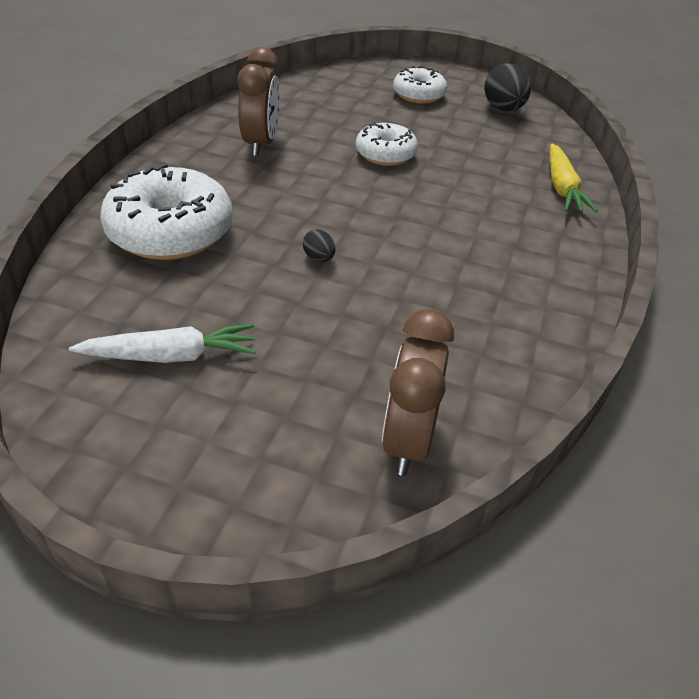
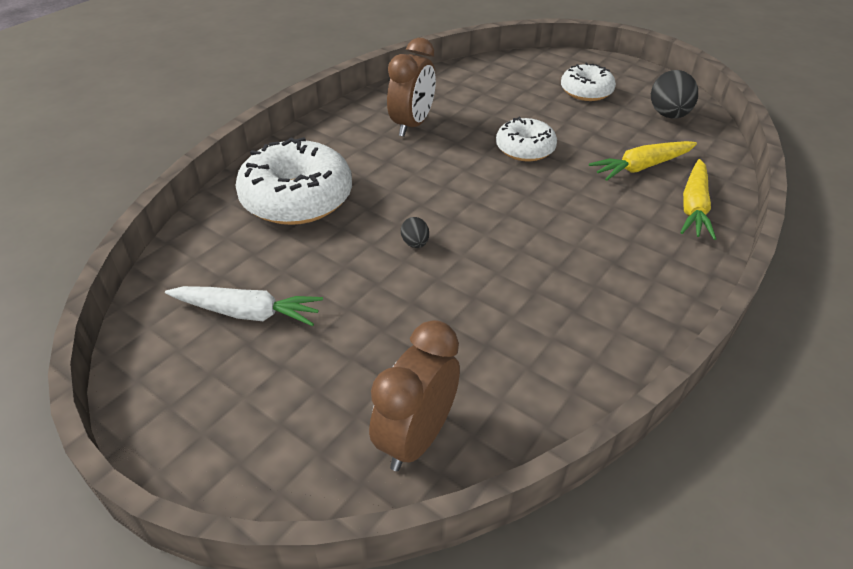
camera: 20 degrees right, 0 degrees up
none -> yellow carrot [589,141,697,181]

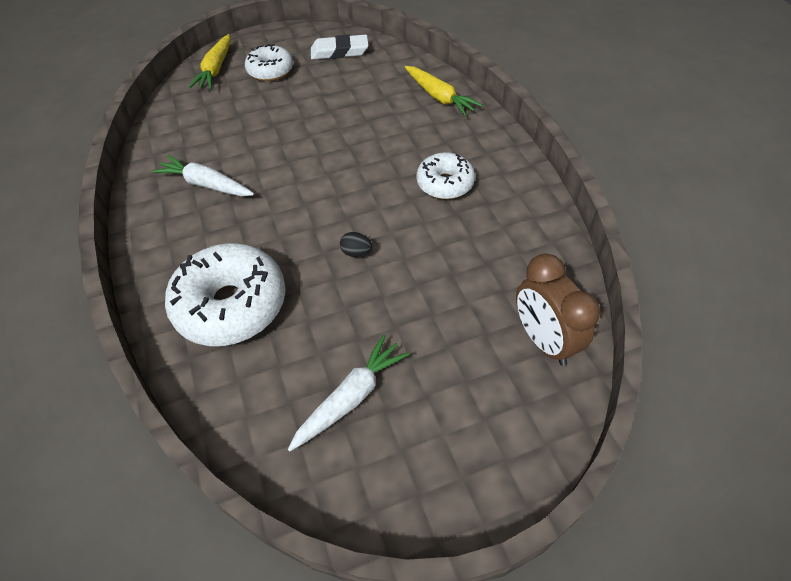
camera: 55 degrees left, 10 degrees up
brown clock [387,38,436,137] -> white carrot [152,155,254,196]
white donut [496,117,557,161] -> white donut moved to [417,152,475,199]
yellow carrot [589,141,697,181] -> yellow carrot moved to [189,34,231,89]
black egg [651,70,698,119] -> white eraser [311,35,369,60]

